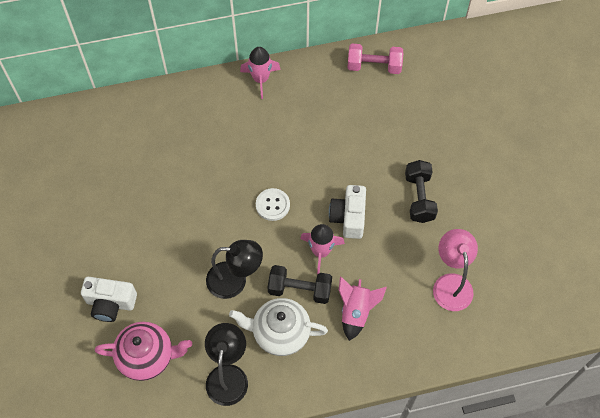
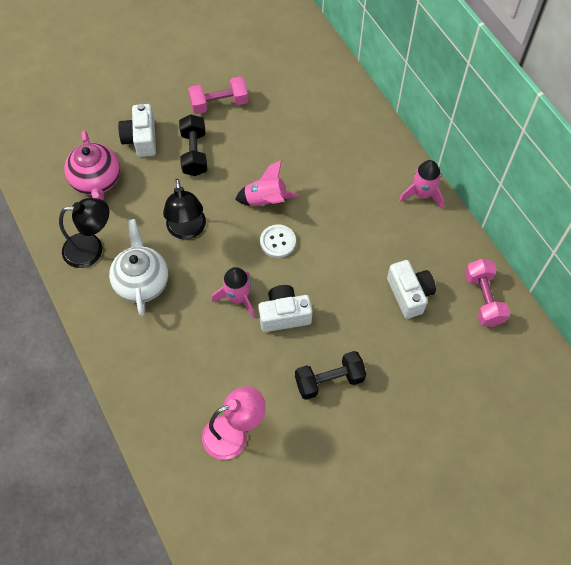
camera: 75 degrees right, 0 degrees up
black dumbbell [267,265,332,304] -> black dumbbell moved to [179,114,207,176]
pink rocket [339,277,387,341] -> pink rocket moved to [235,160,298,207]
none -> pink dumbbell [188,76,248,114]
none -> white camera [387,260,436,319]

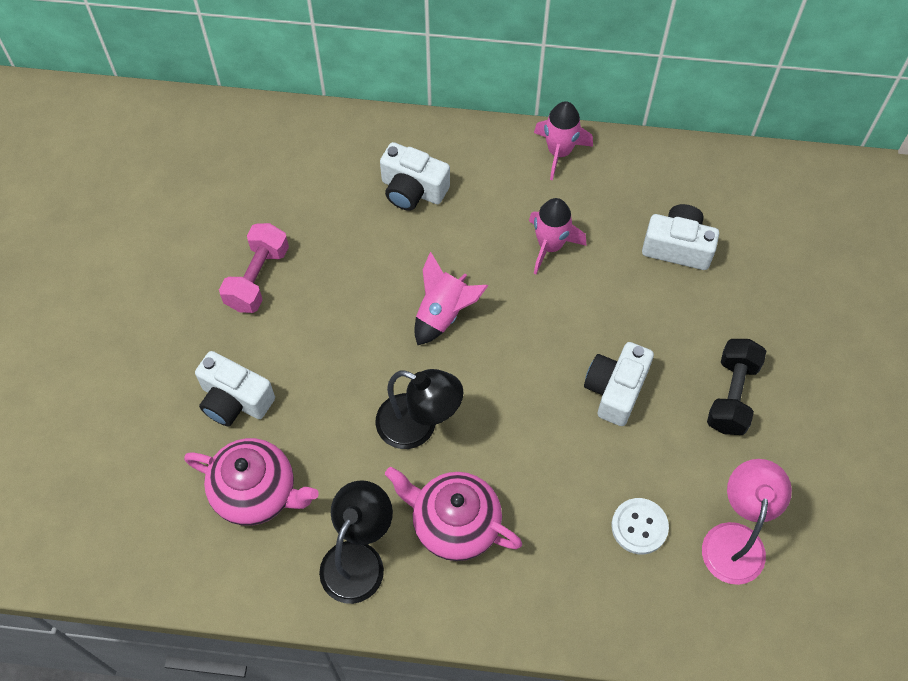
camera: 55 degrees left, 0 degrees up
white teapot [109,219,168,316] -> pink teapot [385,467,522,561]
black dumbbell [179,114,207,176] -> none
pink rocket [211,267,255,318] -> pink rocket moved to [529,198,587,274]
white button [260,224,296,258] -> white button moved to [611,498,669,554]
pink dumbbell [465,259,510,327] -> none
none -> white camera [380,142,450,211]

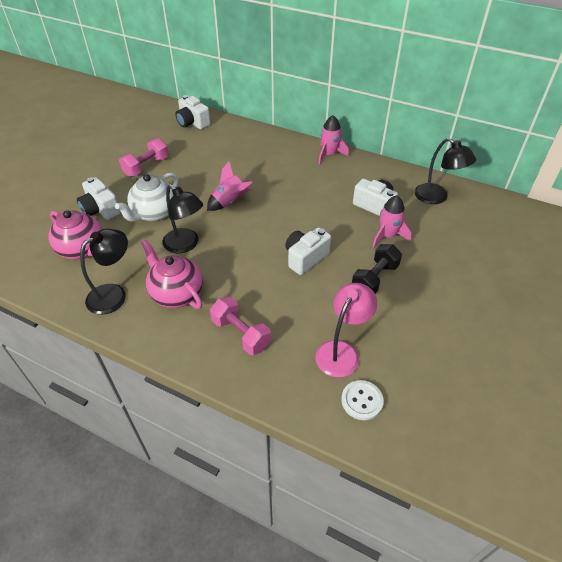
camera: 20 degrees right, 15 degrees down
white camera [380,142,450,211] -> white camera moved to [175,95,211,129]
pink rocket [529,198,587,274] -> pink rocket moved to [373,195,412,247]
white button [611,498,669,554] -> white button moved to [341,380,384,420]
none -> white teapot [115,173,178,222]
none -> pink dumbbell [210,296,271,355]
none -> black lamp [415,138,476,204]

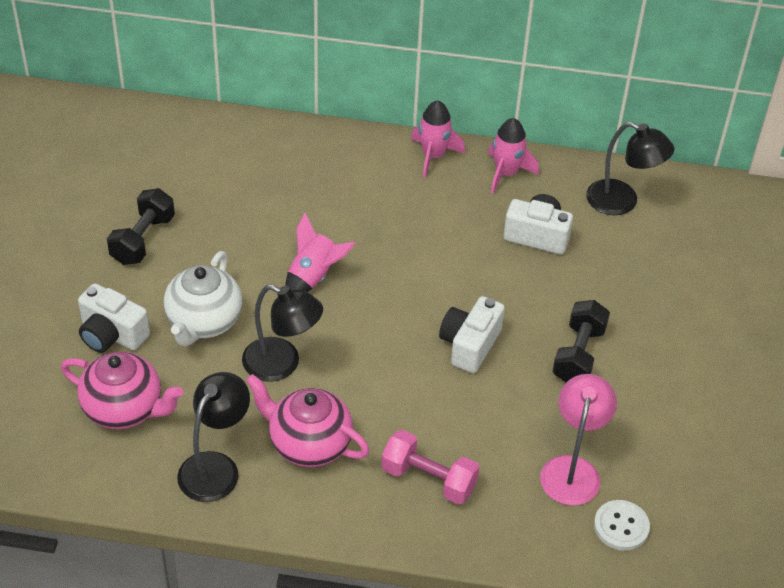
camera: 20 degrees left, 0 degrees up
pink dumbbell [119,138,169,177] -> black dumbbell [107,188,175,265]
white camera [175,95,211,129] -> none
pink rocket [373,195,412,247] -> pink rocket moved to [488,118,539,193]

